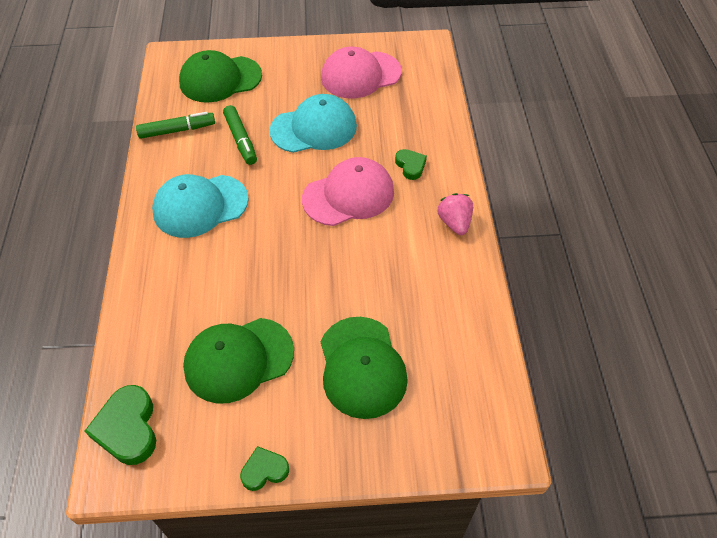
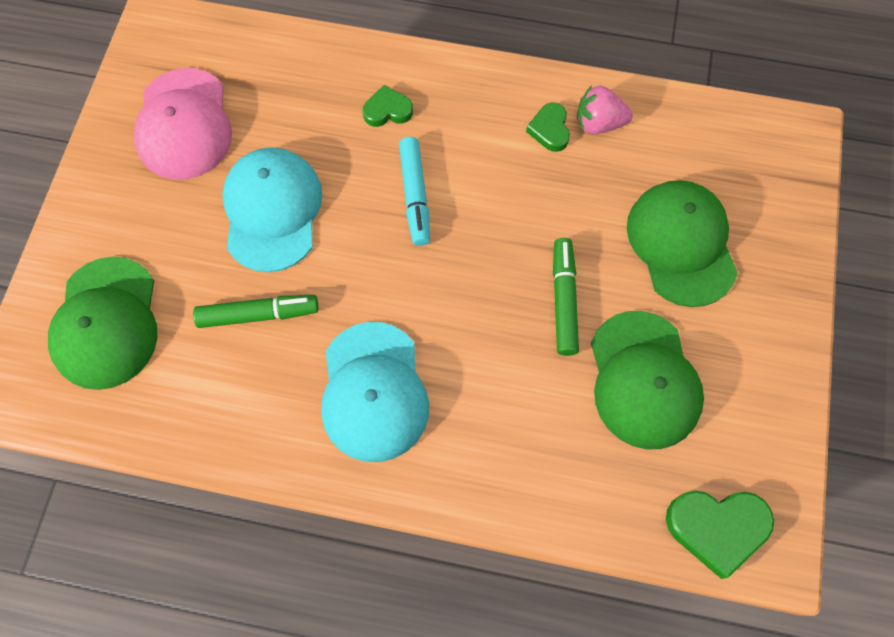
camera: 75 degrees left, 15 degrees up
green marker [136,112,215,139] -> green marker moved to [553,238,579,356]
green heart [240,446,289,491] -> green heart moved to [526,102,570,152]
pink cap [302,157,394,226] -> turquoise marker [399,137,430,246]
green cap [321,317,408,419] -> green cap turned 105 degrees counterclockwise [627,180,738,307]
pink strawberry [438,193,473,235] -> pink strawberry moved to [577,85,633,134]

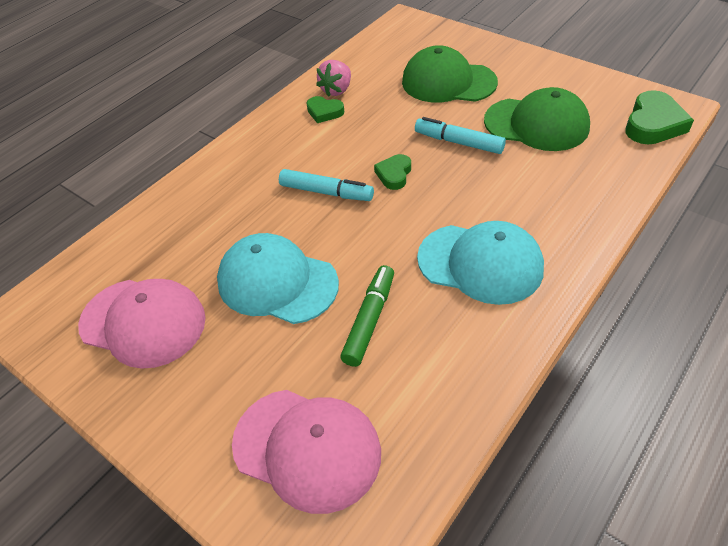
camera: 60 degrees left, 20 degrees down
green cap [48,257,158,390] -> pink cap [232,390,381,514]
green heart [363,85,413,127] -> green heart moved to [374,154,411,190]
green marker [553,238,579,356] -> turquoise marker [415,117,506,154]

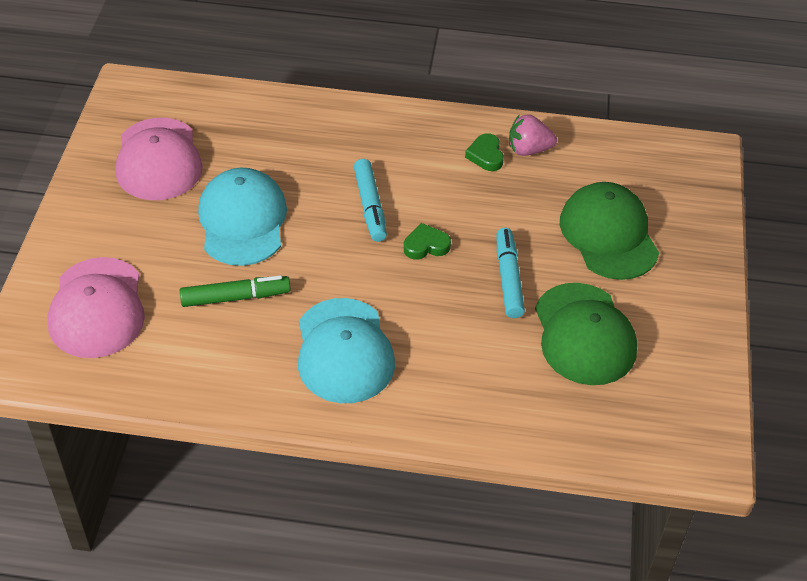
camera: 55 degrees right, 0 degrees up
green heart [625,90,694,144] -> none

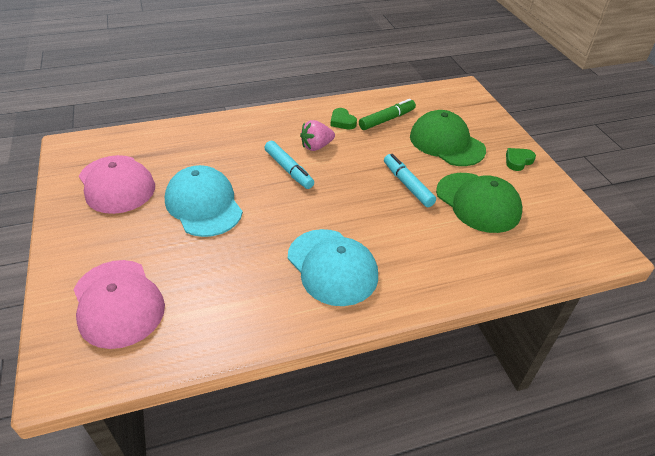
camera: 25 degrees left, 5 degrees down
green marker [180,275,290,307] -> green marker moved to [359,99,416,130]
green heart [404,223,451,260] -> green heart moved to [506,148,536,171]
pink strawberry [509,114,557,156] -> pink strawberry moved to [300,120,335,151]

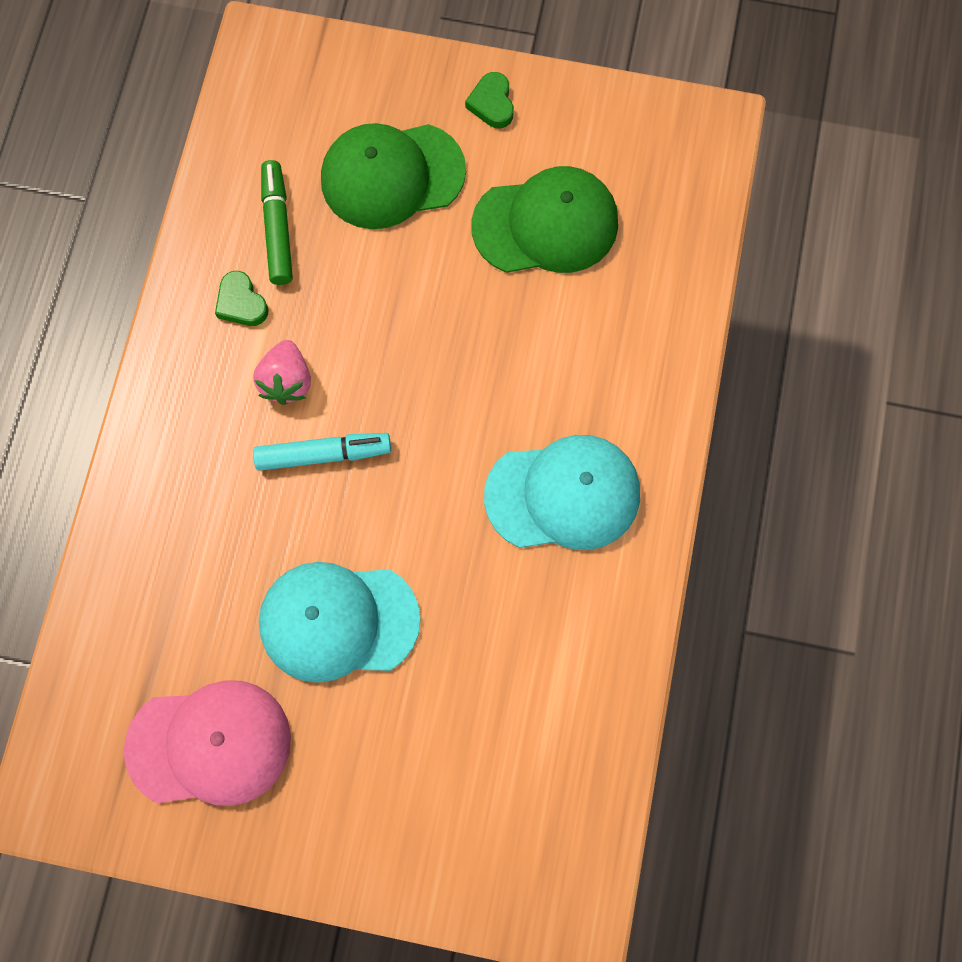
camera: 60 degrees left, 30 degrees up
pink cap [73,260,165,349] -> none
green heart [331,108,357,129] -> green heart turned 60 degrees clockwise [215,271,268,326]
turquoise marker [384,154,436,207] -> none

